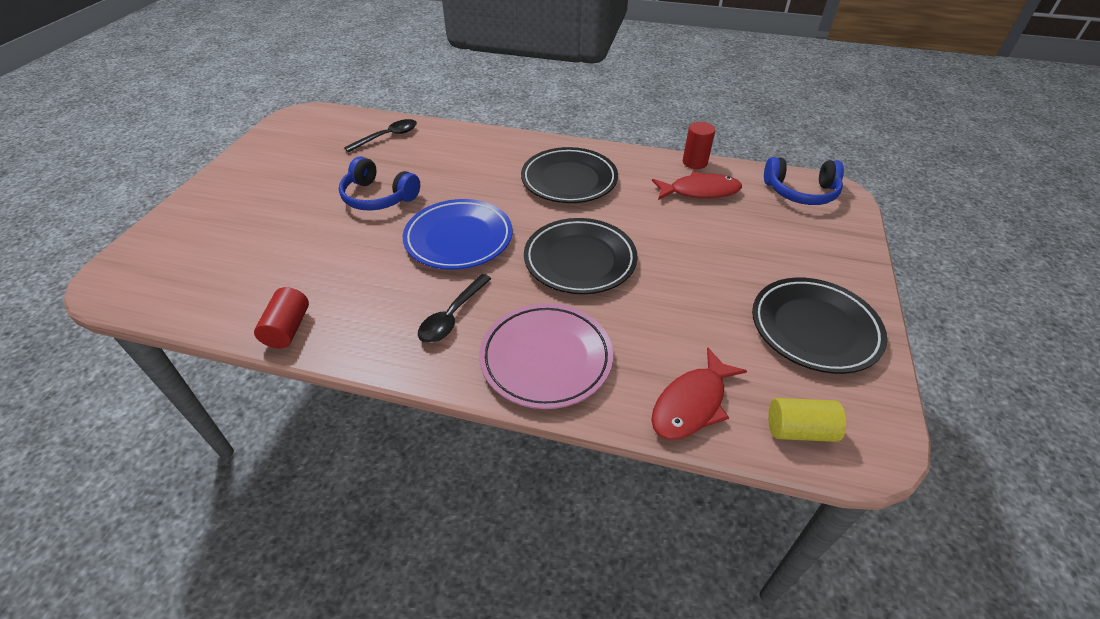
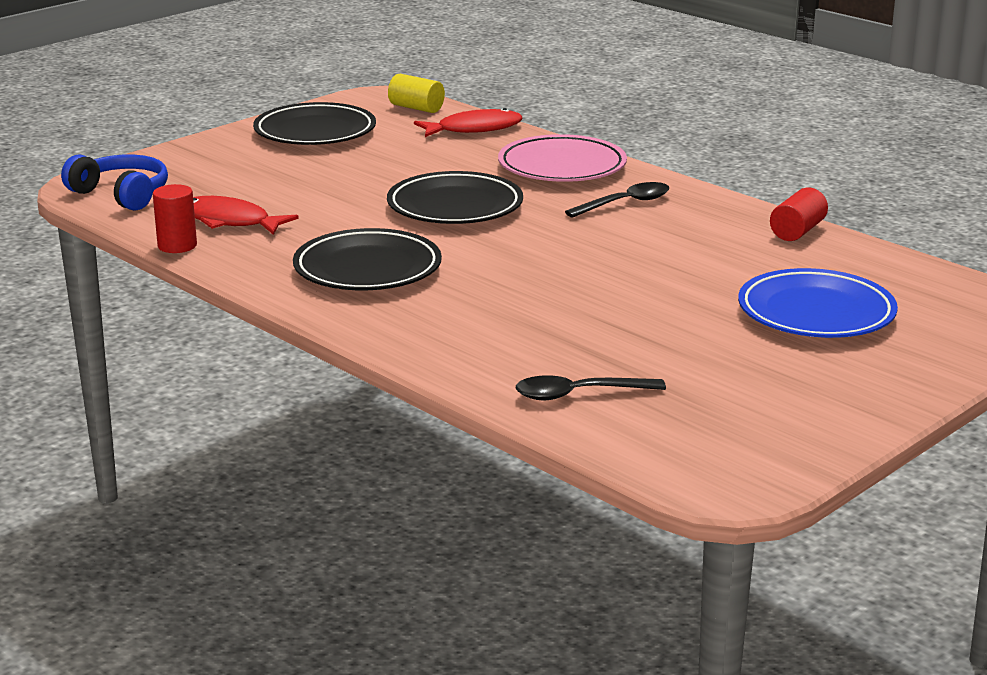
camera: 150 degrees left, 20 degrees down
blue headphones [339,157,420,211] -> none
blue plate [403,199,513,270] -> blue plate moved to [738,268,898,338]

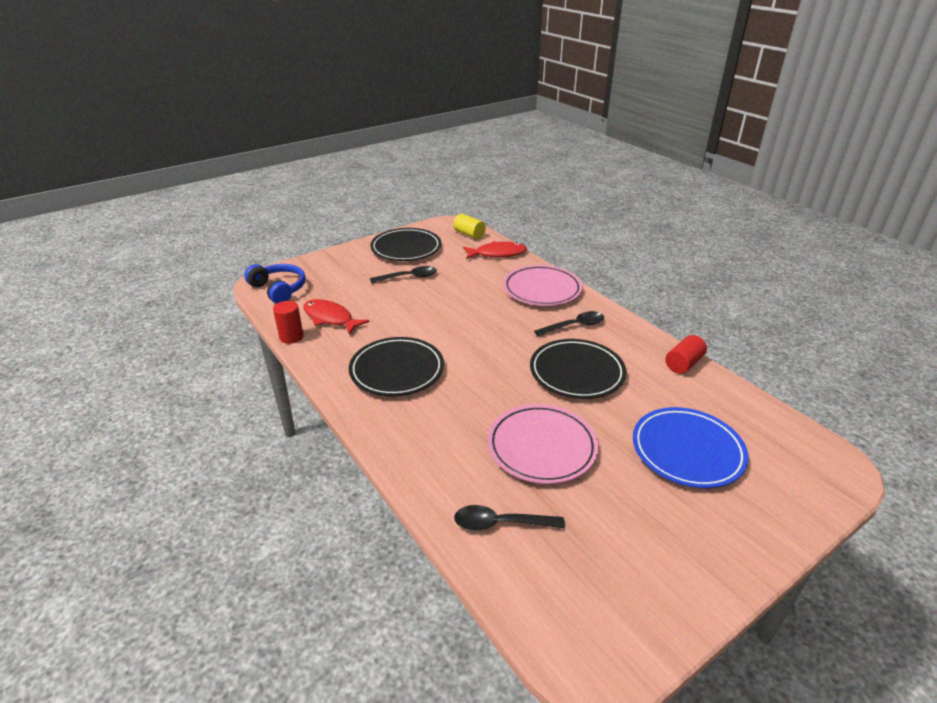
camera: 10 degrees right, 10 degrees up
black plate [387,171,523,224] -> black plate moved to [530,339,626,399]
none -> black spoon [370,266,437,283]
none -> pink plate [488,404,599,484]

